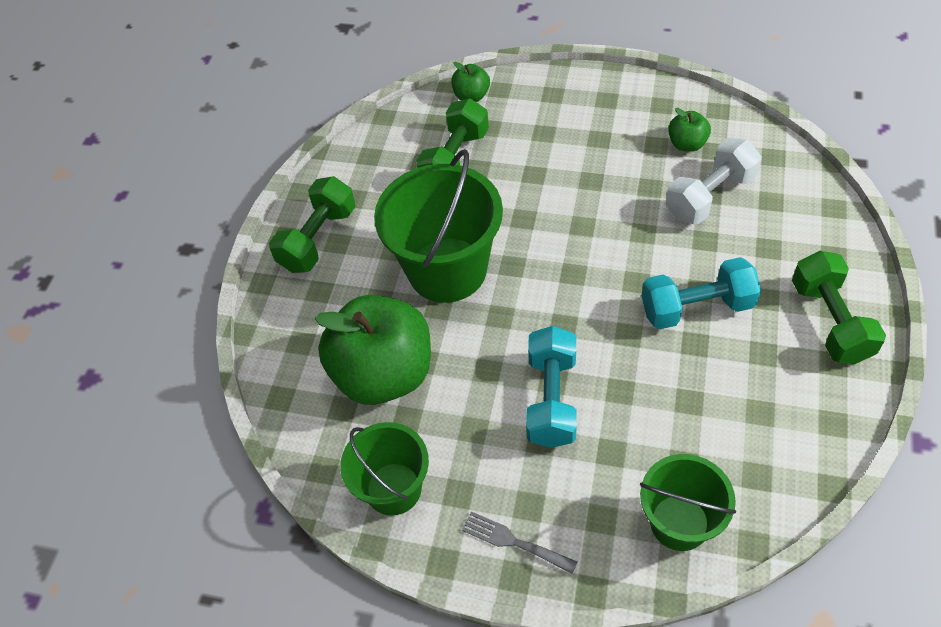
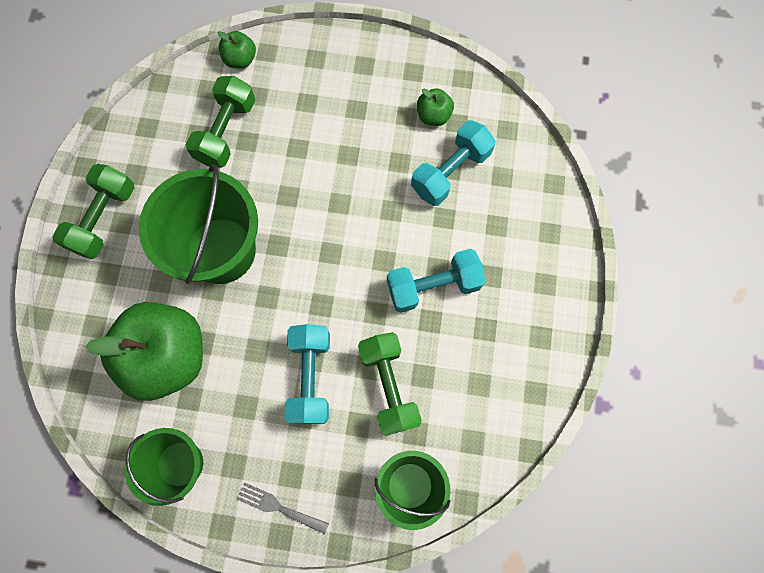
camera: 10 degrees left, 20 degrees up
white dumbbell [666,138,762,224] -> turquoise dumbbell [411,120,496,206]
green dumbbell [792,251,886,364] -> green dumbbell moved to [358,332,422,436]

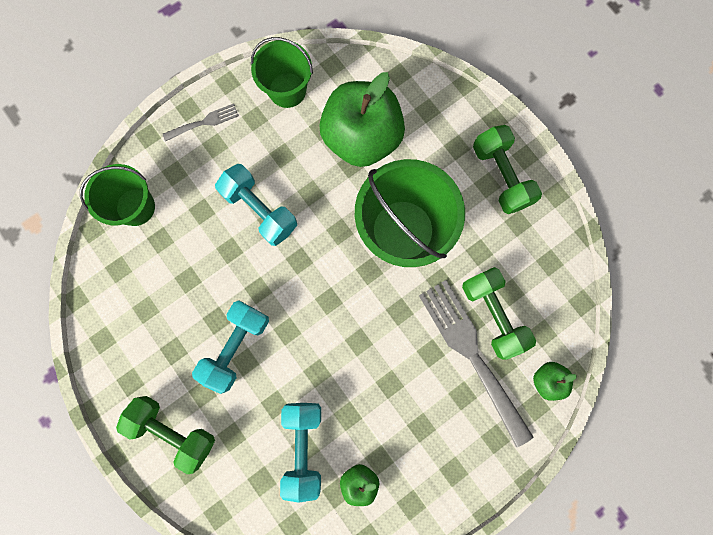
camera: 135 degrees right, 5 degrees up
green dumbbell [358,332,422,436] -> green dumbbell moved to [116,396,215,474]
none -> grey fork [419,280,533,447]

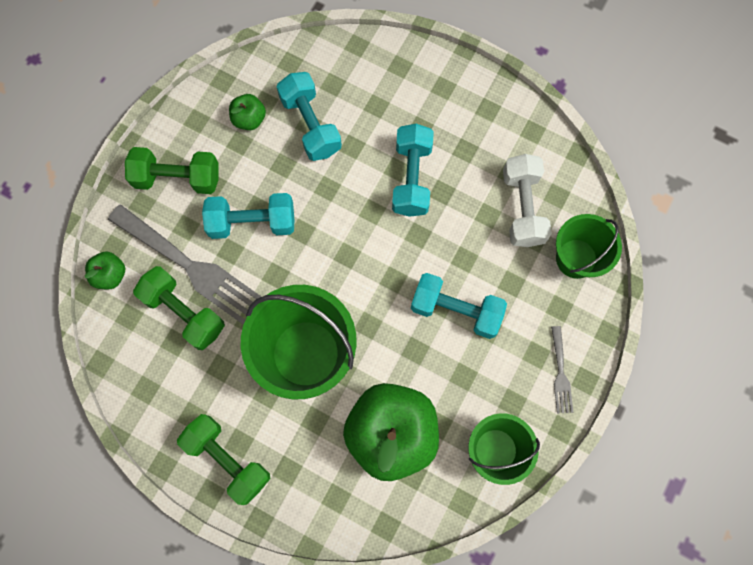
camera: 155 degrees right, 5 degrees down
green dumbbell [116,396,215,474] -> green dumbbell moved to [125,147,219,194]
grey fork [163,103,239,141] -> grey fork turned 45 degrees counterclockwise [551,326,573,413]
none -> turquoise dumbbell [202,193,294,239]
none -> white dumbbell [503,154,552,247]

